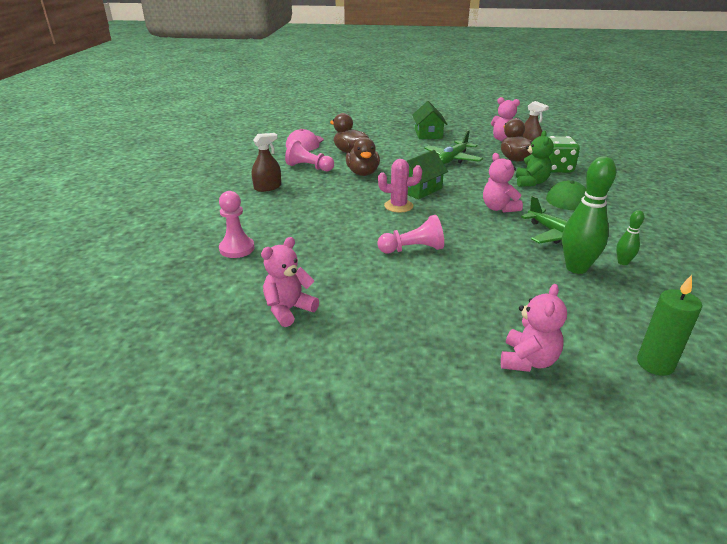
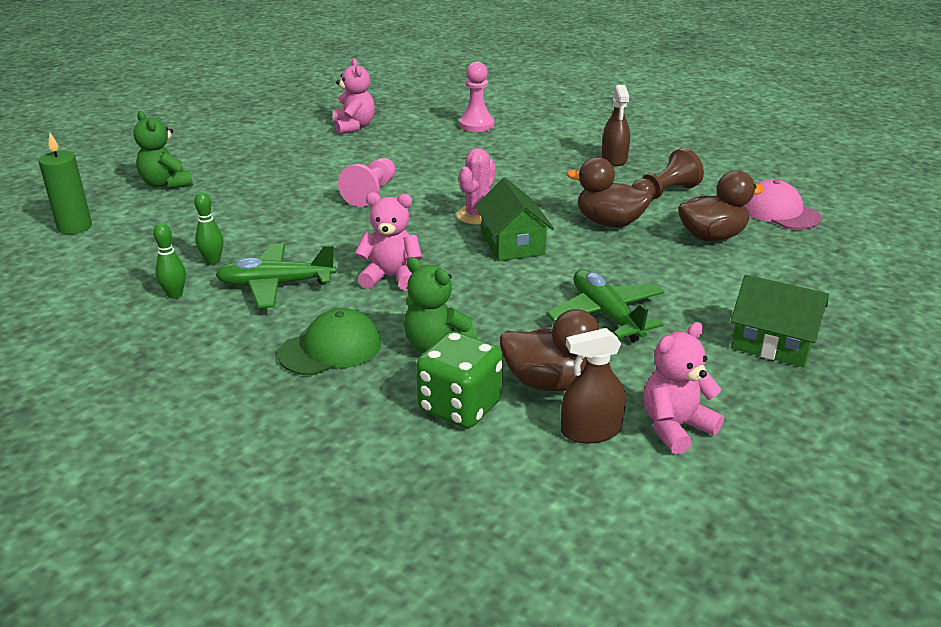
camera: 120 degrees right, 0 degrees up
pink pawn [285,140,334,171] -> brown pawn [632,148,704,199]
pink teddy bear [501,284,567,372] -> green teddy bear [133,111,193,189]
green bowling pin [562,156,616,274] -> green bowling pin [194,192,224,265], size x0.50

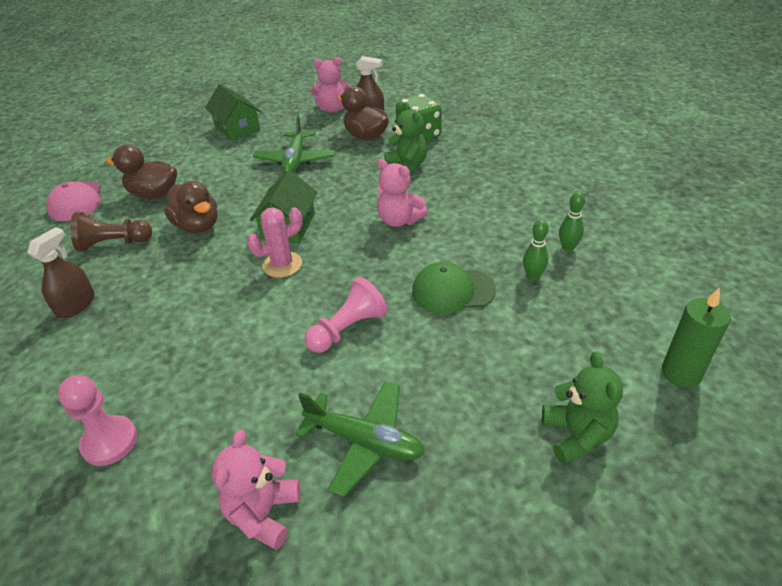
camera: 150 degrees left, 10 degrees up
green plane [216,243,336,308] -> green plane moved to [295,381,425,497]
green cap [278,308,381,376] -> green cap moved to [412,262,496,314]

